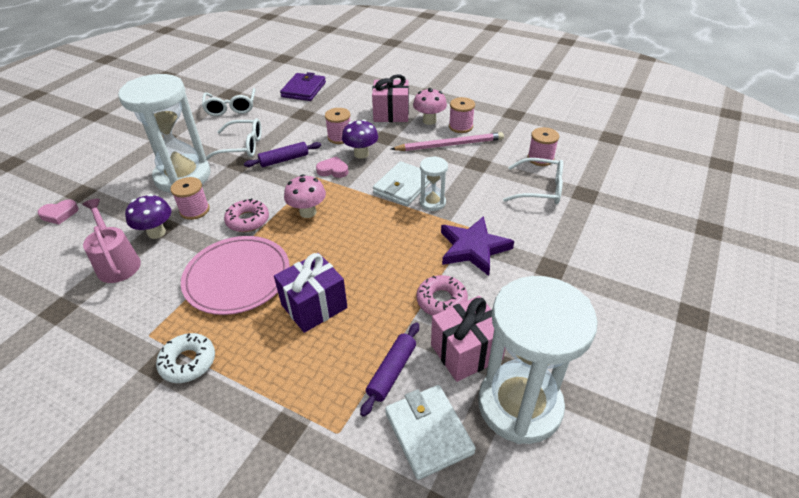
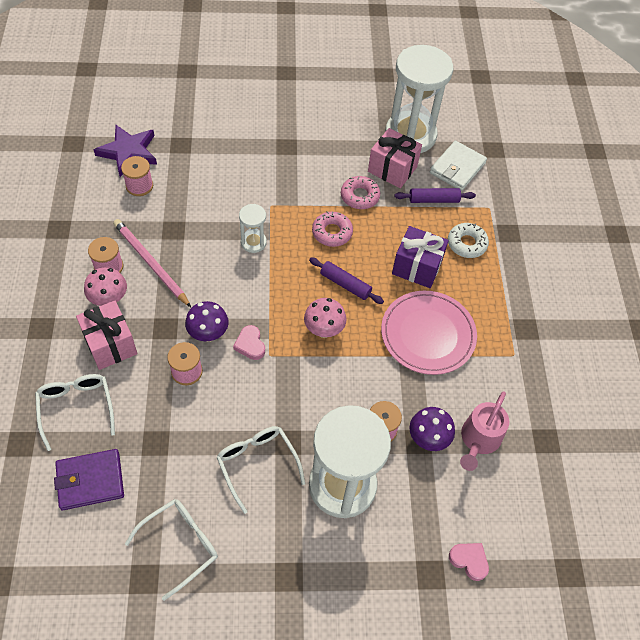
camera: 125 degrees left, 15 degrees up
white donut [156,333,215,383] -> white donut moved to [448,223,489,258]
pink donut [224,198,269,232] -> pink donut moved to [312,211,353,247]
purple rolling pin [244,142,321,167] -> purple rolling pin moved to [309,258,384,304]
white wallet [373,161,431,206] -> none
purple star [441,216,514,276] -> purple star moved to [94,125,157,177]
white glasses [503,158,563,204] -> white glasses moved to [35,374,115,451]

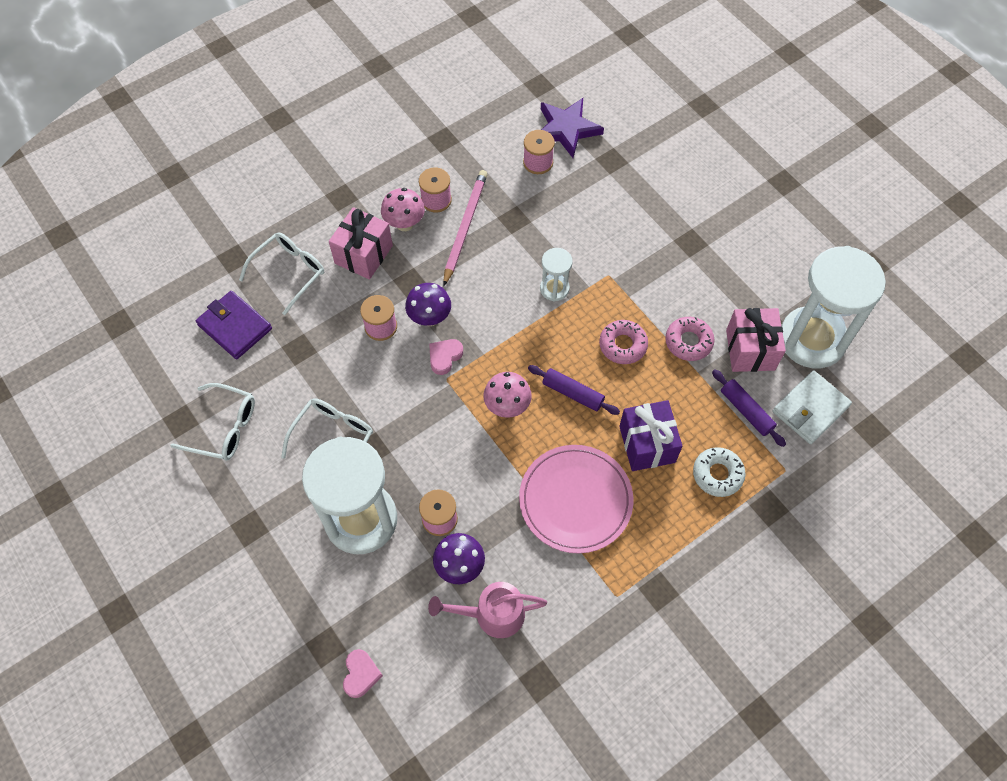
camera: 60 degrees right, 5 degrees up
purple rolling pin [309,258,384,304] -> purple rolling pin turned 60 degrees counterclockwise [528,365,620,415]
white wallet [430,141,487,191] -> white wallet turned 45 degrees counterclockwise [773,370,852,444]

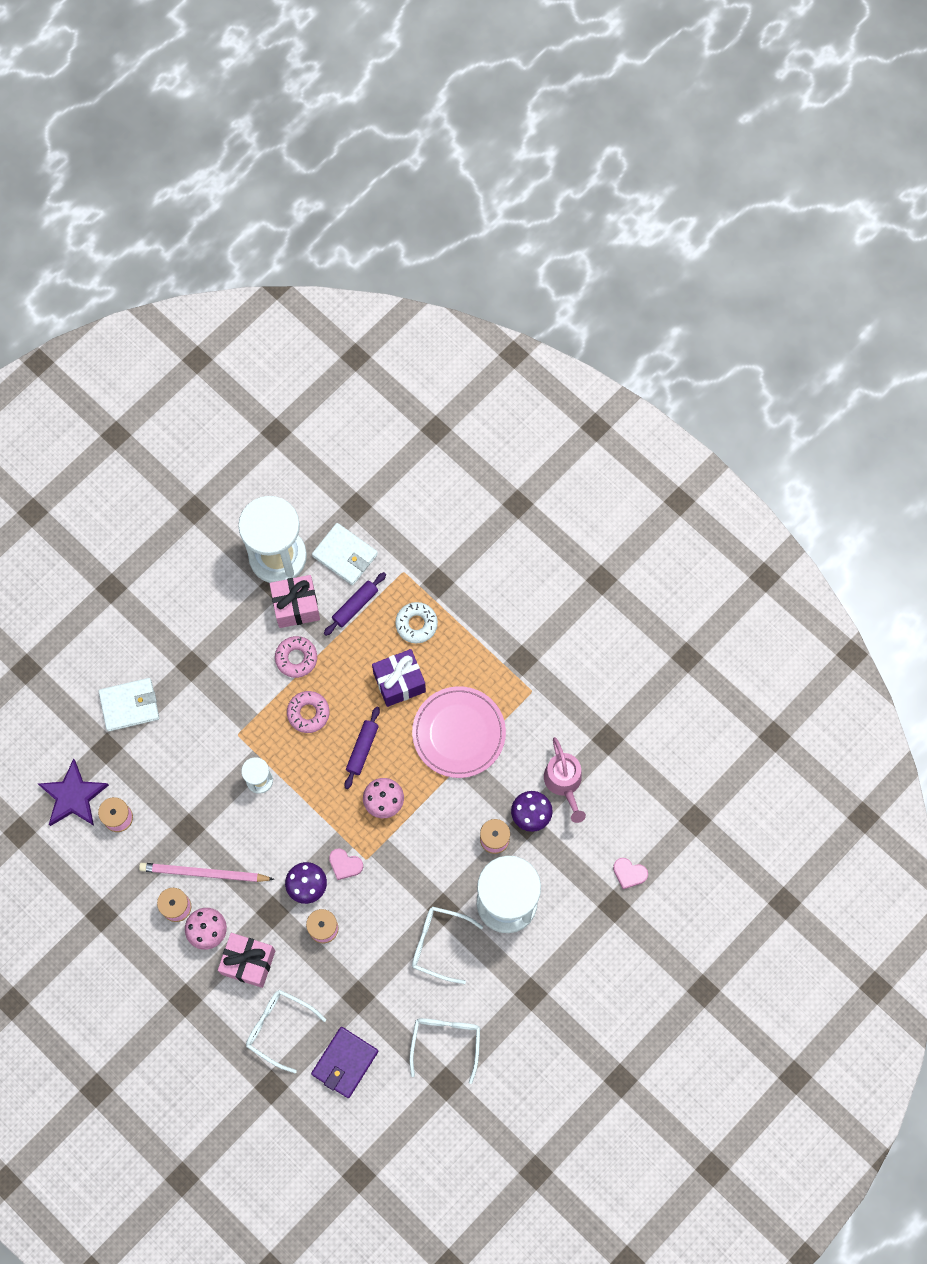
camera: 100 degrees left, 10 degrees up
pink heart [343,649,383,698] -> pink heart turned 150 degrees counterclockwise [613,858,648,889]
none -> white wallet [98,678,159,731]

